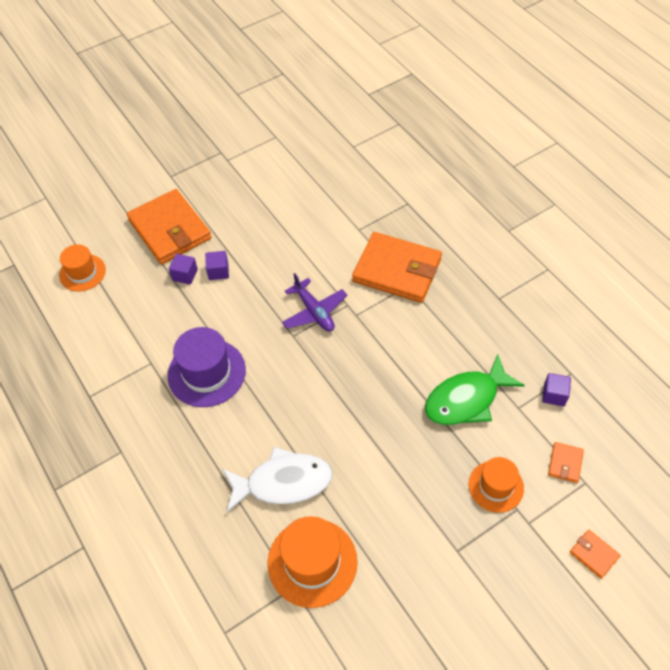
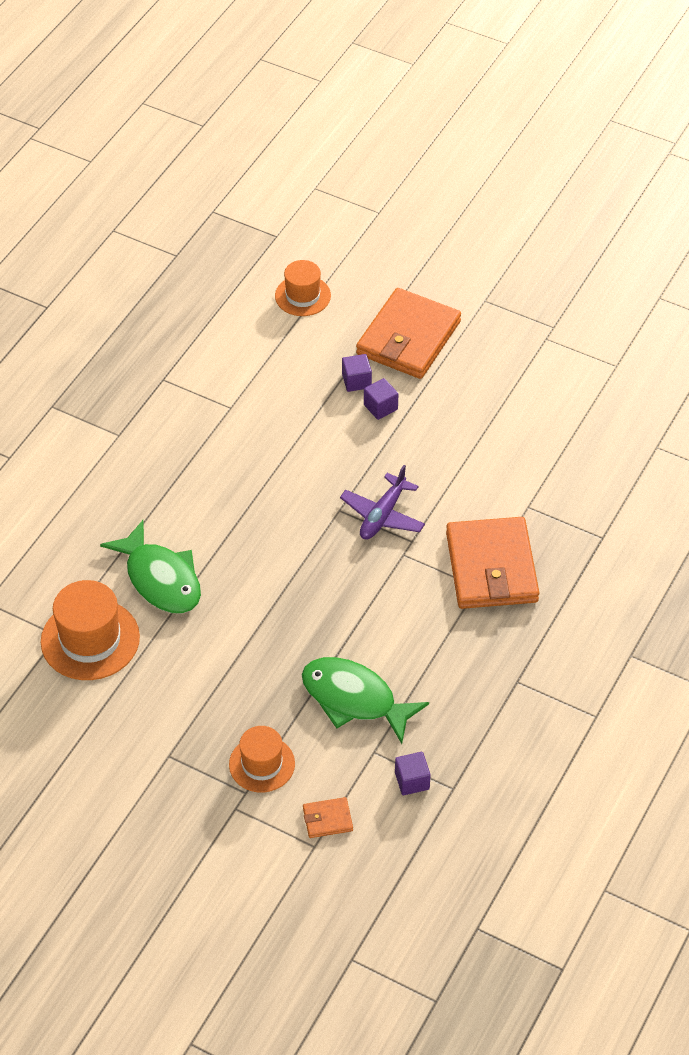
camera: 60 degrees right, 5 degrees down
purple hat [167,327,246,407] -> none
white fish [222,447,333,513] -> green fish [100,520,201,614]
orange wallet [570,530,620,579] -> none

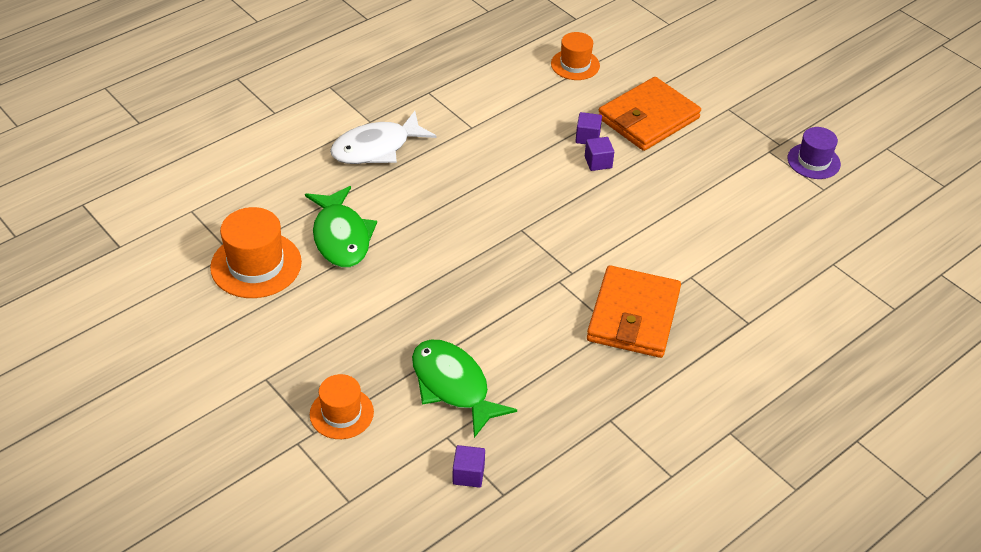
camera: 20 degrees right, 5 degrees down
orange wallet [303,797,353,838] -> none
purple plane [340,465,425,540] -> none
none -> white fish [330,111,436,164]
none -> purple hat [788,127,841,179]

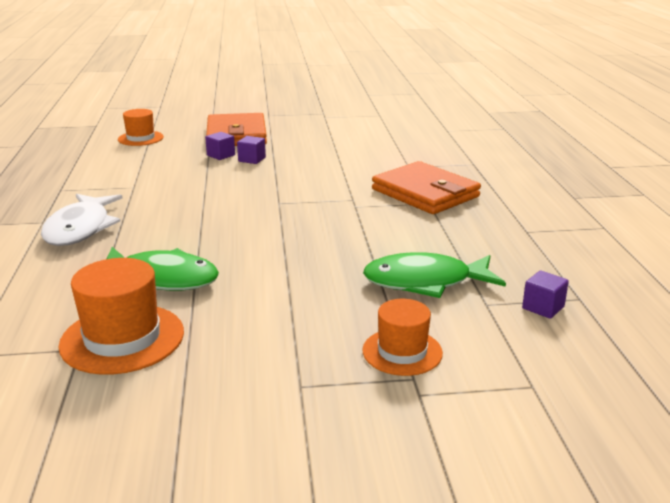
camera: 55 degrees left, 20 degrees down
purple hat [788,127,841,179] -> none

